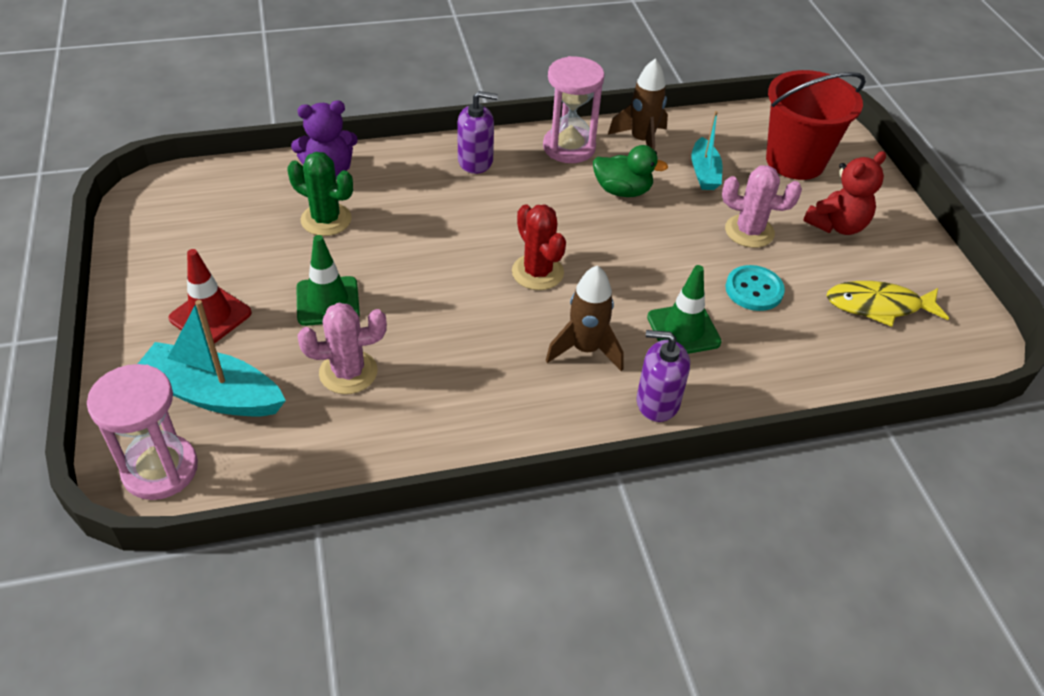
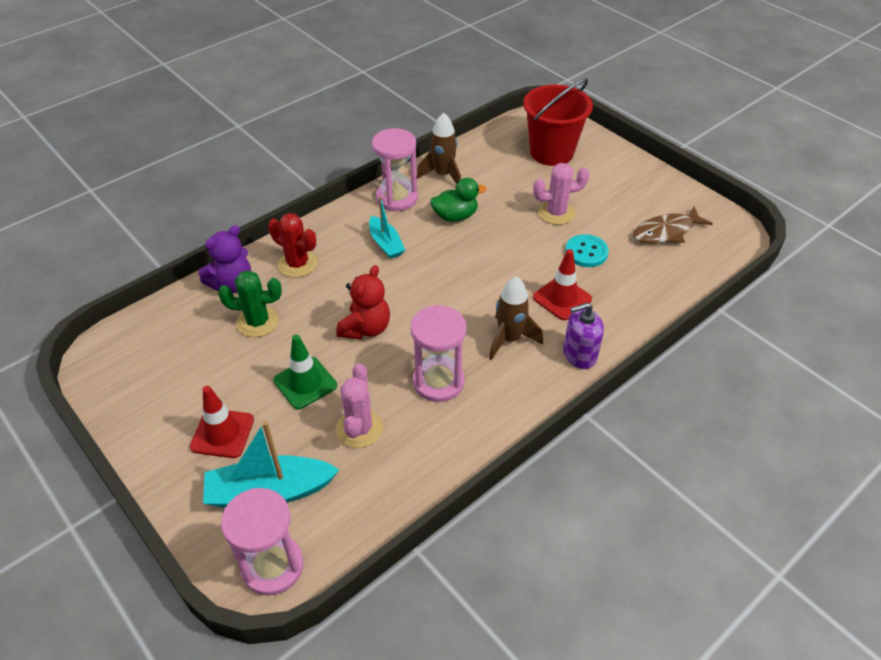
camera: 25 degrees left, 0 degrees up
pink cactus [298,303,387,394] -> pink cactus turned 45 degrees counterclockwise [336,363,383,448]
purple soap dispenser [457,91,498,174] -> none
red cactus [512,204,566,290] -> red cactus moved to [268,213,317,278]
green traffic cone [647,265,722,354] -> red traffic cone [533,249,592,320]
turquoise boat [691,111,722,190] -> turquoise boat moved to [369,196,405,259]
red teddy bear [803,151,886,235] -> red teddy bear moved to [336,265,390,340]
yellow fish [827,281,949,327] -> brown fish [633,206,713,244]
none -> pink hourglass [411,305,467,402]

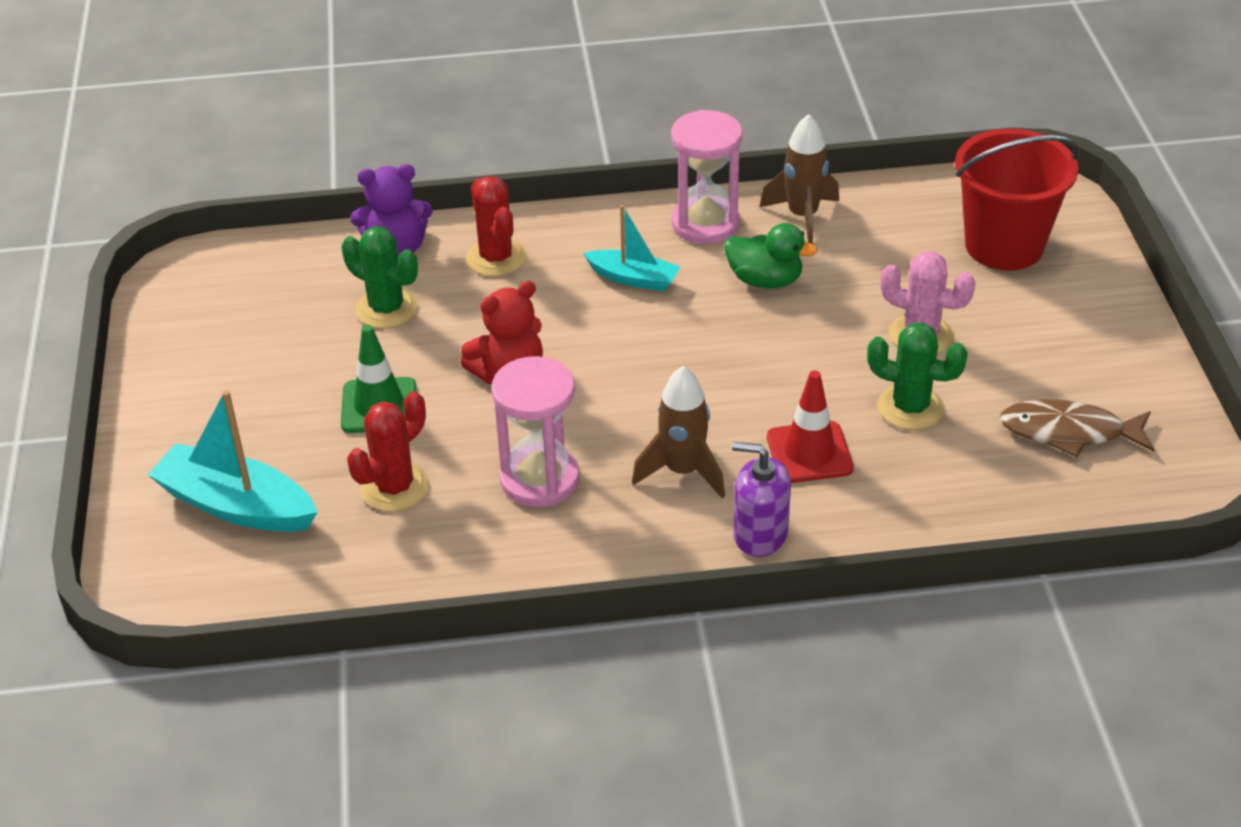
camera: 35 degrees right, 5 degrees down
red traffic cone [190,386,254,458] -> none
pink hourglass [221,488,303,596] -> none
pink cactus [336,363,383,448] -> red cactus [347,391,429,511]
turquoise boat [369,196,405,259] -> turquoise boat turned 75 degrees counterclockwise [583,205,680,291]
turquoise button [565,234,609,267] -> green cactus [867,323,968,430]

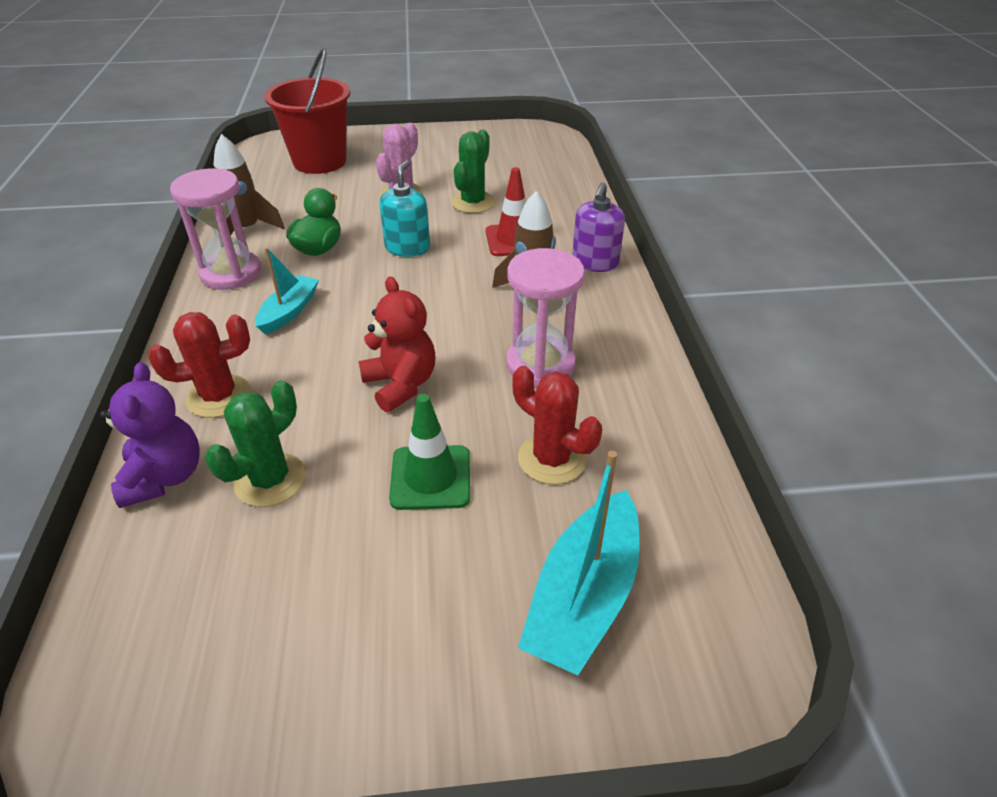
camera: 90 degrees left, 0 degrees up
brown fish [999,399,1154,457] -> none
none -> turquoise soap dispenser [379,160,430,257]

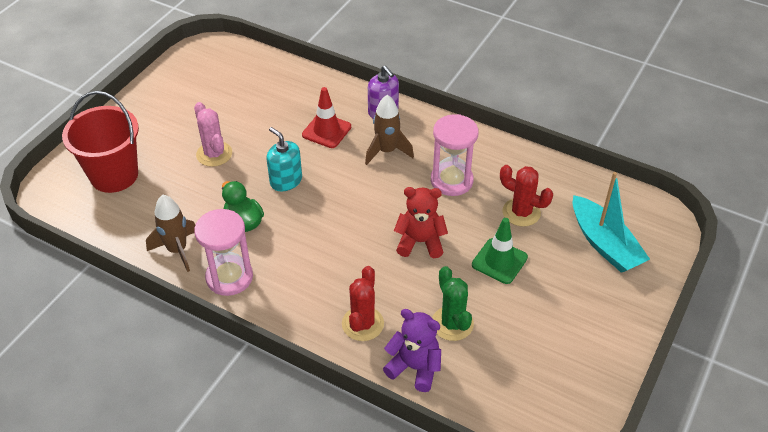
camera: 55 degrees left, 5 degrees up
turquoise boat [255,247,319,335] -> none
green cactus [451,130,495,213] -> none
red cactus [512,366,602,484] -> red cactus turned 45 degrees clockwise [500,165,553,227]

